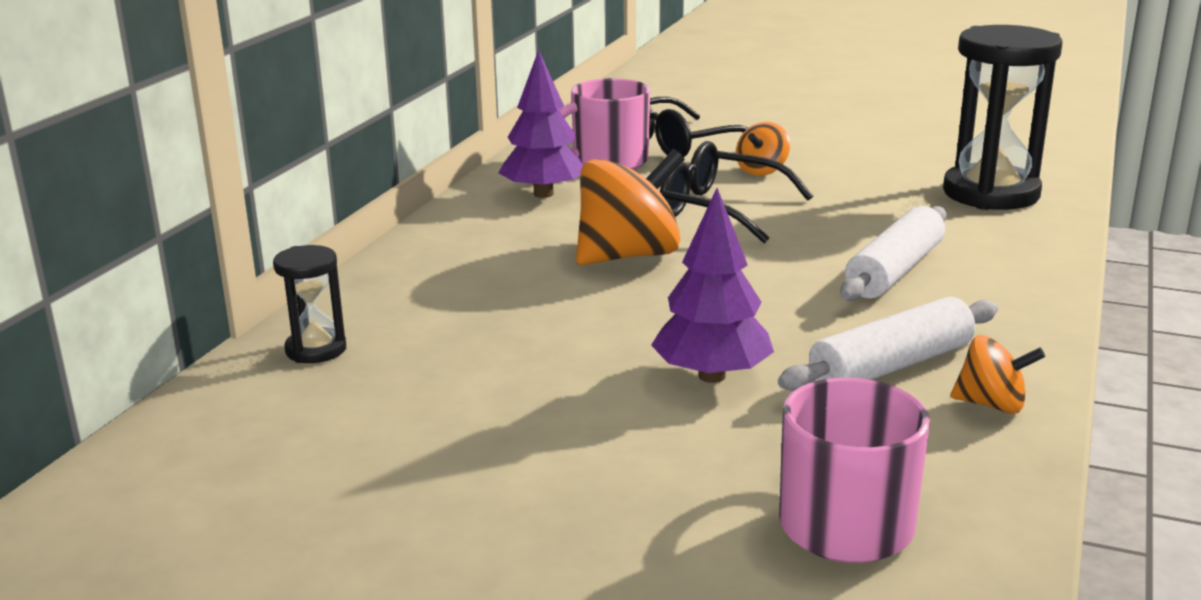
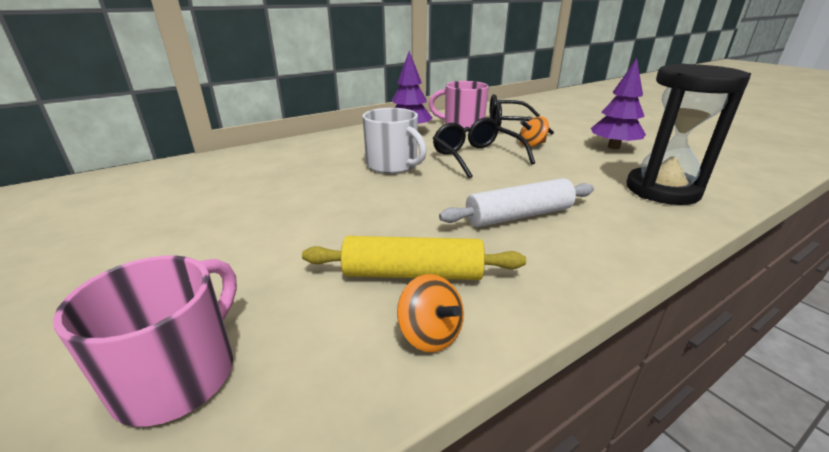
camera: 35 degrees right, 5 degrees up
black hourglass [273,245,346,363] -> none
orange spinning top [576,149,685,265] -> white mug [362,108,427,174]
purple tree [651,188,774,383] -> purple tree moved to [591,58,646,149]
white rolling pin [778,297,998,391] -> yellow rolling pin [302,236,526,280]

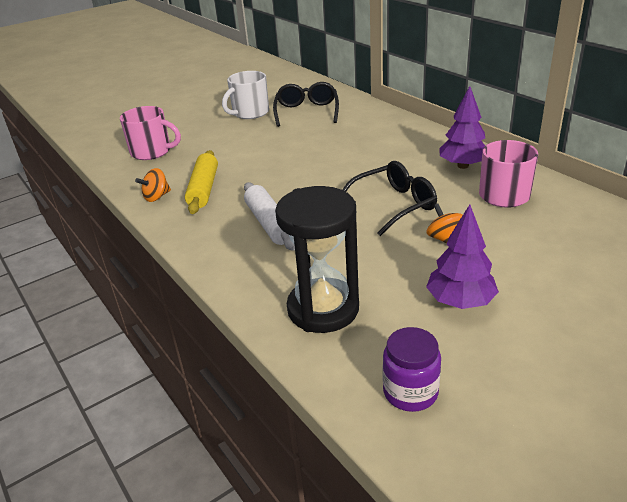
camera: 90 degrees right, 5 degrees up
white mug [362,108,427,174] -> white mug moved to [222,71,269,119]
black glasses [490,94,554,135] -> black glasses moved to [273,82,339,127]
none -> purple jar [383,327,441,412]

